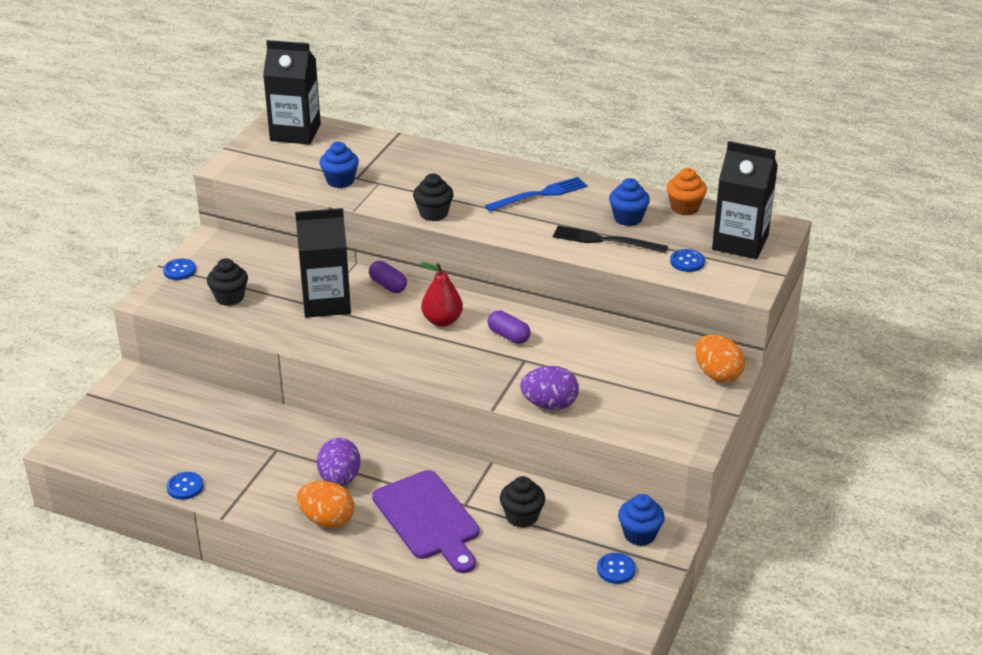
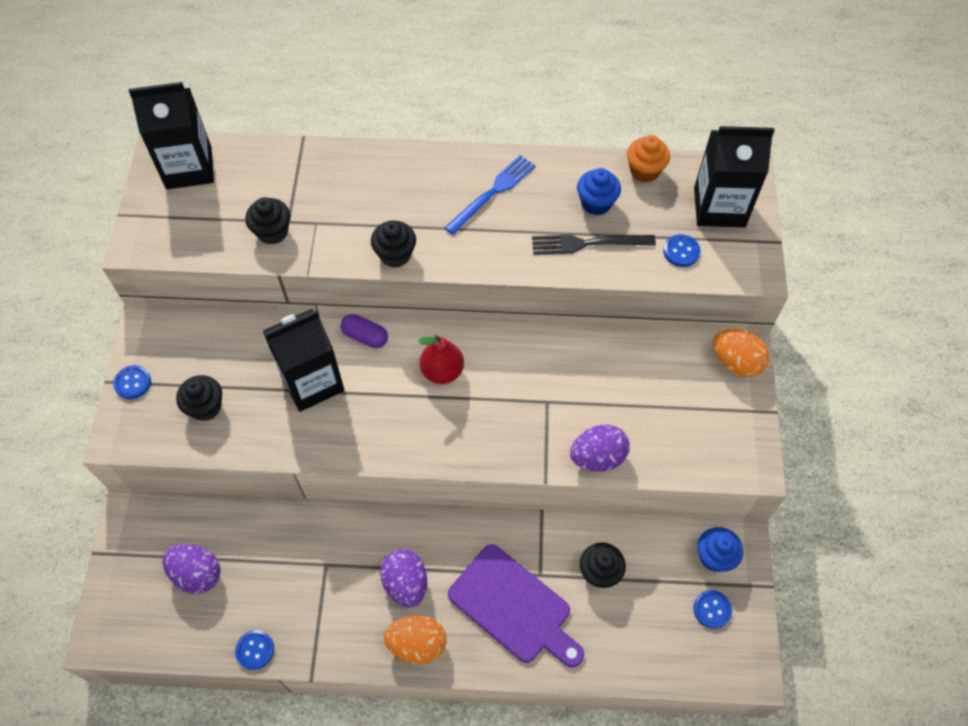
camera: 20 degrees left, 25 degrees up
blue cupcake [320,142,359,188] -> black cupcake [245,197,290,245]
purple capsule [488,310,530,344] -> none
none -> purple egg [162,544,221,594]

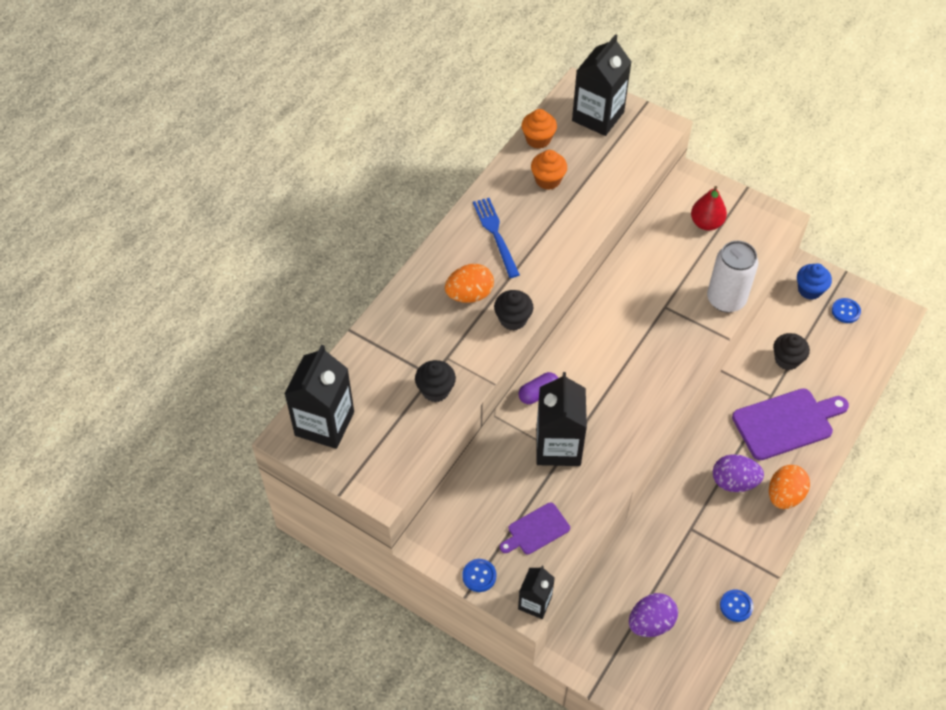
camera: 60 degrees left, 5 degrees down
black cupcake [176,375,222,421] -> purple cutting board [500,502,570,554]
red pear [418,335,464,384] -> red pear moved to [691,186,727,231]
black fork [532,235,656,255] -> none
purple egg [570,424,630,472] -> white can [707,241,758,312]
blue cupcake [577,168,621,215] -> orange cupcake [531,150,567,190]
blue button [663,234,700,267] -> none
orange egg [713,329,769,377] -> orange egg moved to [445,264,494,303]
none -> black carton [518,566,555,619]

